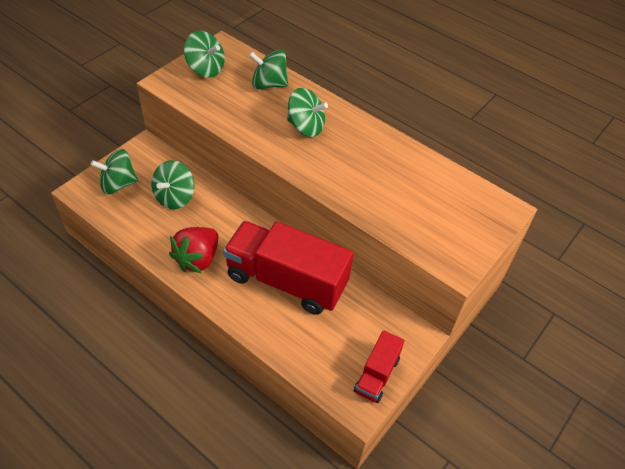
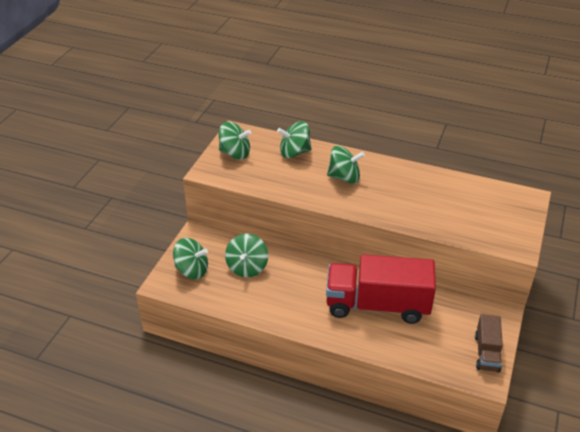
camera: 15 degrees left, 10 degrees down
green spinning top [91,149,138,195] -> green spinning top turned 135 degrees counterclockwise [173,238,208,279]
red strawberry [169,227,218,273] -> none
red truck [354,330,404,403] -> brown truck [475,314,503,372]

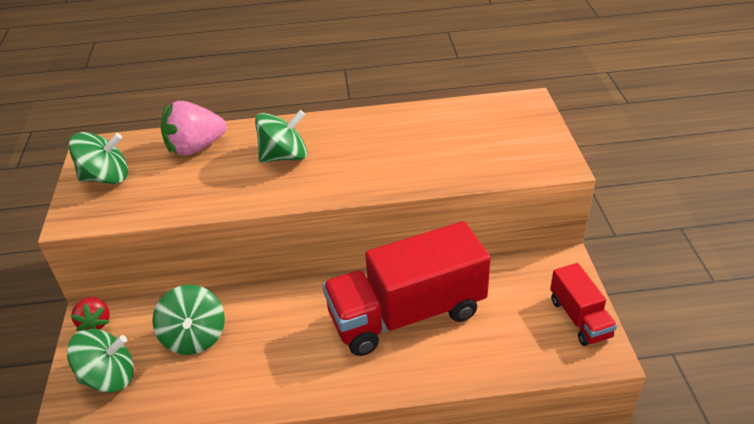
camera: 25 degrees left, 0 degrees up
green spinning top [277,121,311,158] -> pink strawberry [161,101,227,156]
brown truck [475,314,503,372] -> red truck [550,263,617,346]
none -> red strawberry [71,297,110,331]

